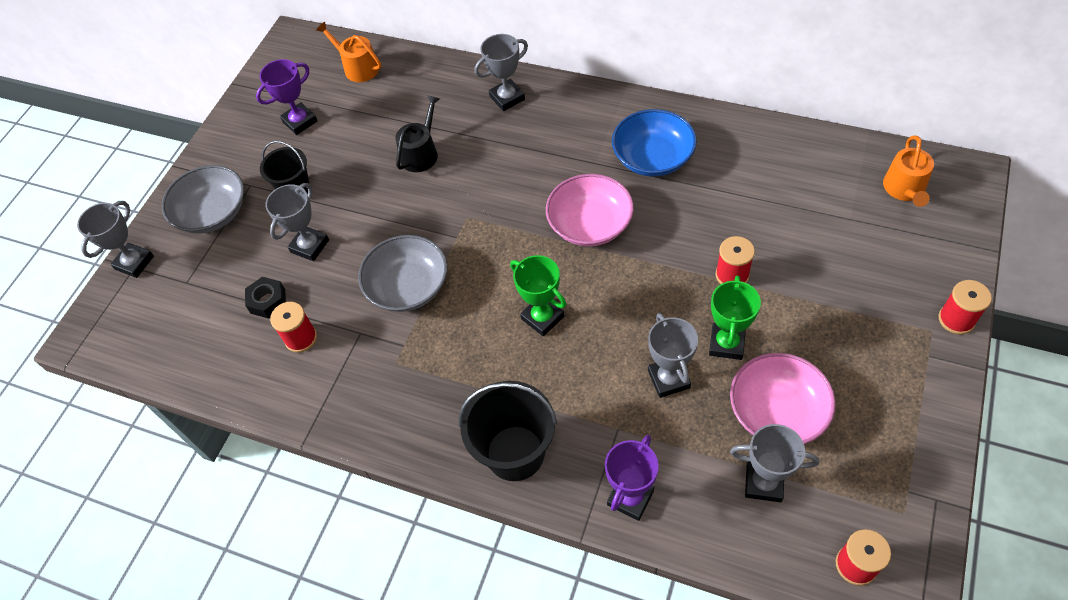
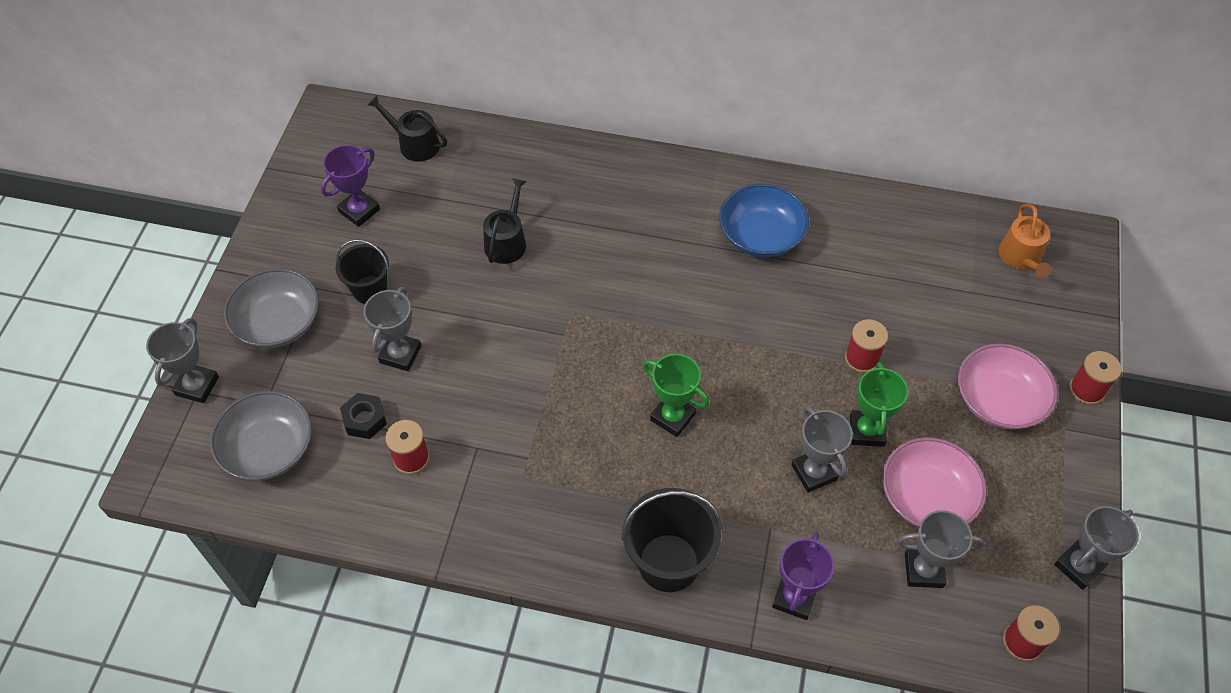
camera: 15 degrees left, 0 degrees up
orange watering can [316,22,381,82] -> black watering can [367,95,448,162]
grey bowl [358,235,447,312] -> grey bowl moved to [210,391,312,481]
grey trophy [474,34,528,111] -> grey trophy moved to [1054,506,1139,590]
pink bowl [546,174,634,246] -> pink bowl moved to [958,344,1058,429]

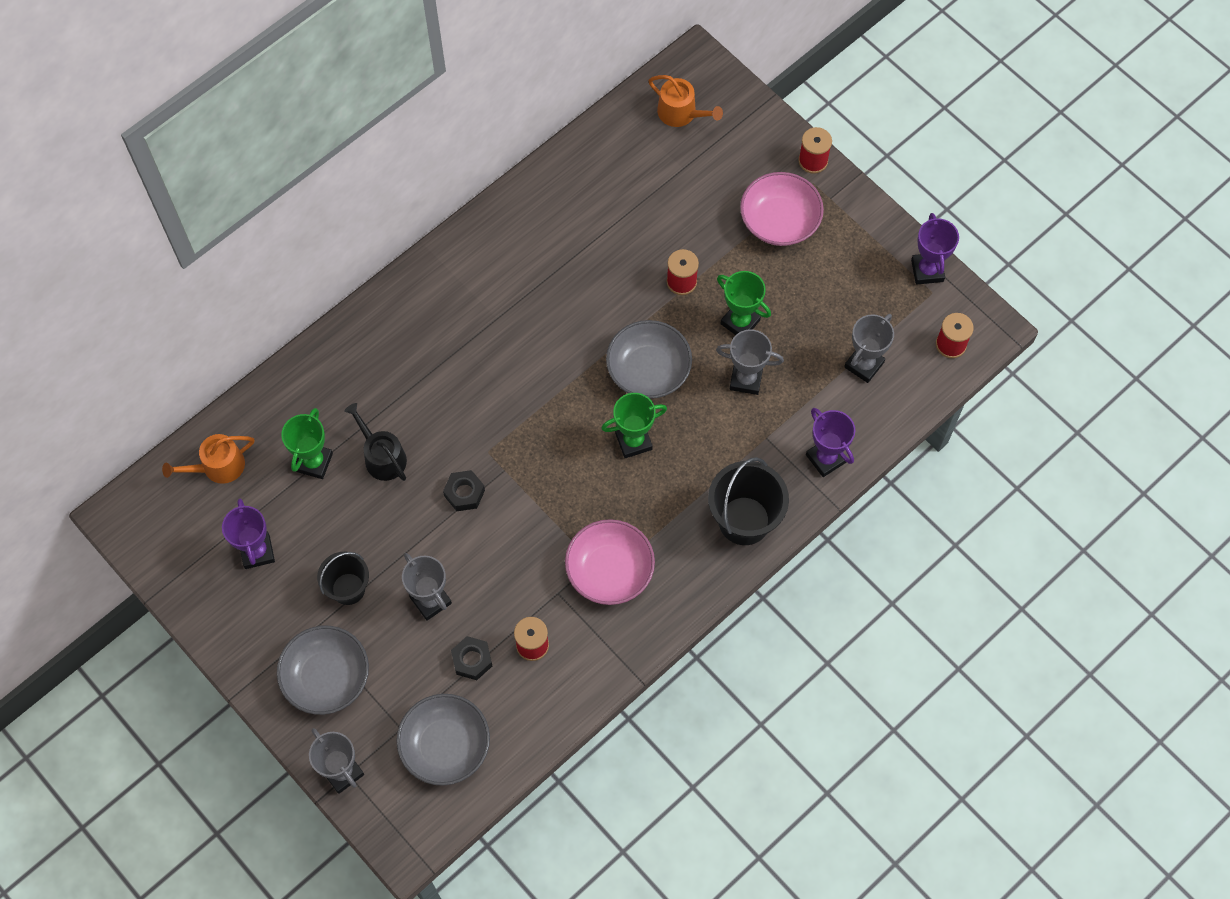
camera: 55 degrees left, 10 degrees up
black watering can [367,95,448,162] -> orange watering can [162,434,254,484]
blue bowl [719,184,809,257] -> none
pink bowl [882,437,987,527] -> pink bowl moved to [565,519,655,605]
grey trophy [1054,506,1139,590] -> purple trophy [911,213,959,285]
none -> green trophy [281,408,333,479]
none -> black nut [443,470,485,511]
none -> grey bowl [606,320,692,399]

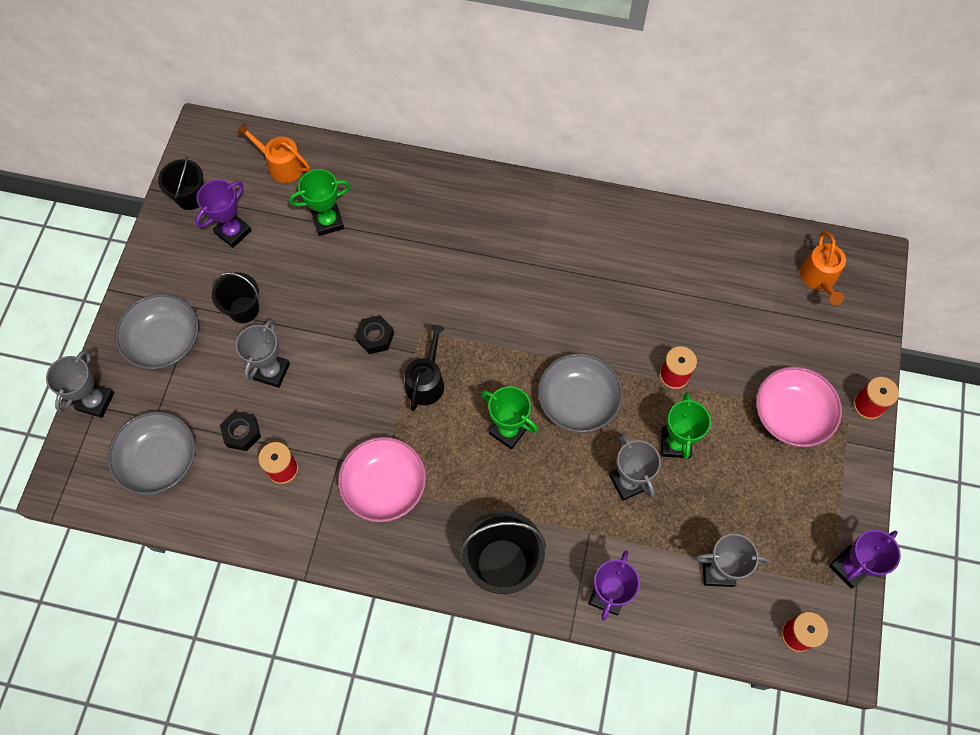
camera: 55 degrees right, 0 degrees up
black watering can [344,403,407,481] -> black watering can moved to [405,325,445,411]
none -> black bucket [158,156,203,210]

